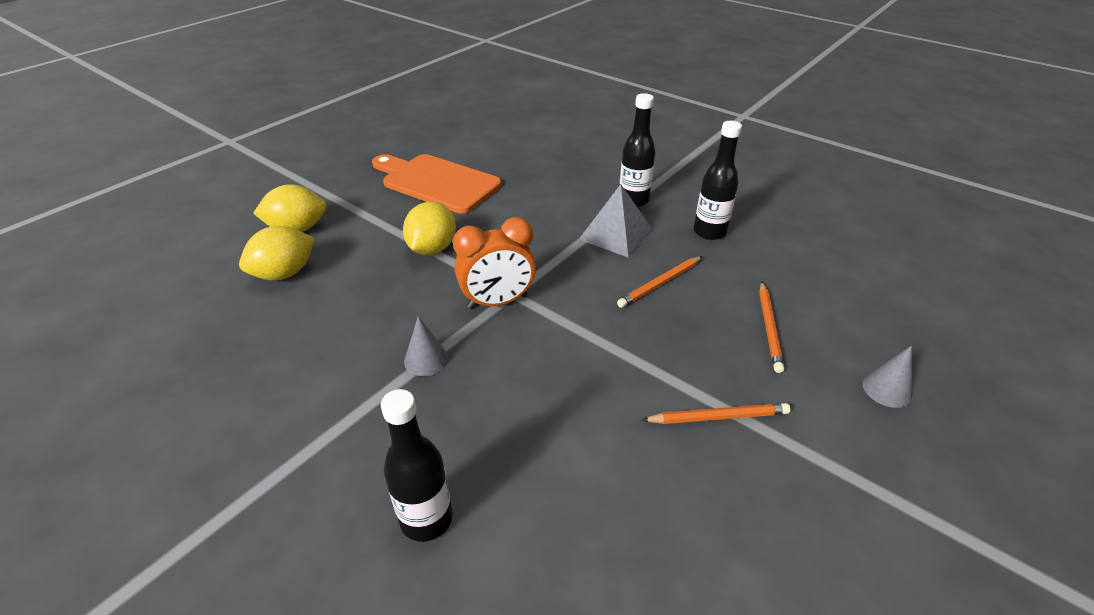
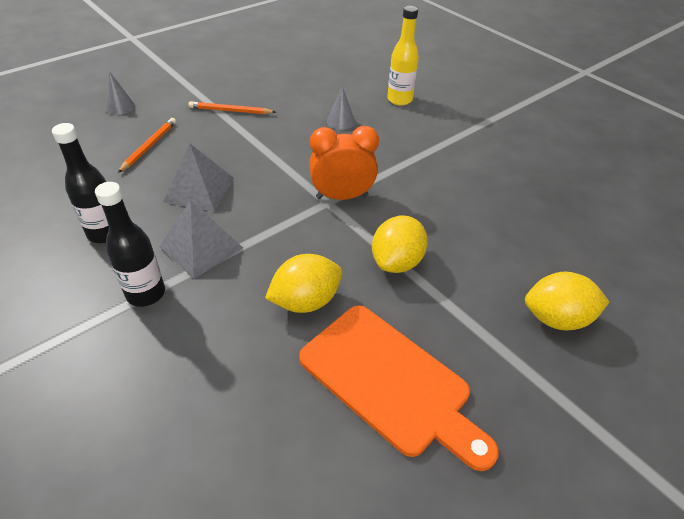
camera: 170 degrees left, 5 degrees up
yellow lemon [239,226,315,281] -> yellow lemon moved to [265,254,342,313]
black bottle [381,389,453,542] -> yellow bottle [387,6,419,105]
grey cone [404,316,448,376] -> grey cone moved to [327,86,355,130]
orange pencil [617,256,702,308] -> grey pyramid [163,143,234,212]

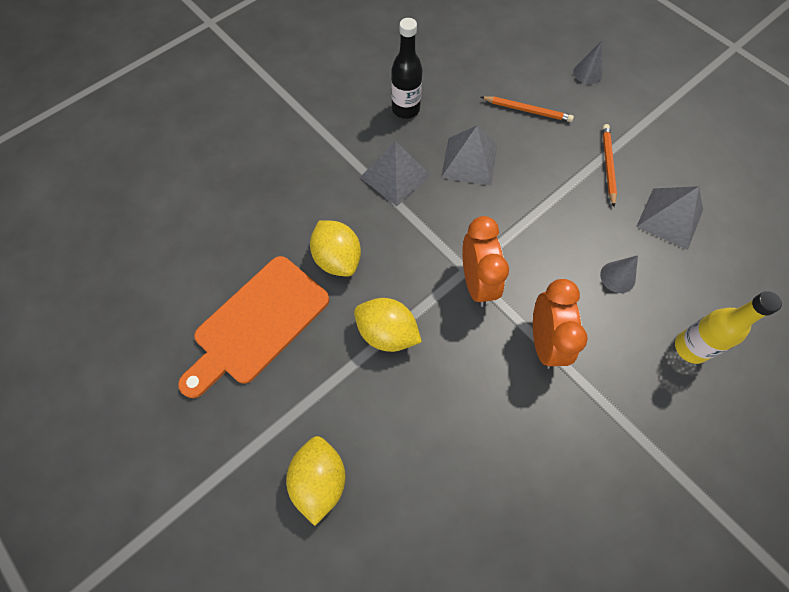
camera: 90 degrees right, 20 degrees up
black bottle [95,182,165,307] -> none
none -> orange clock [533,279,588,369]
none -> grey pyramid [636,186,703,250]

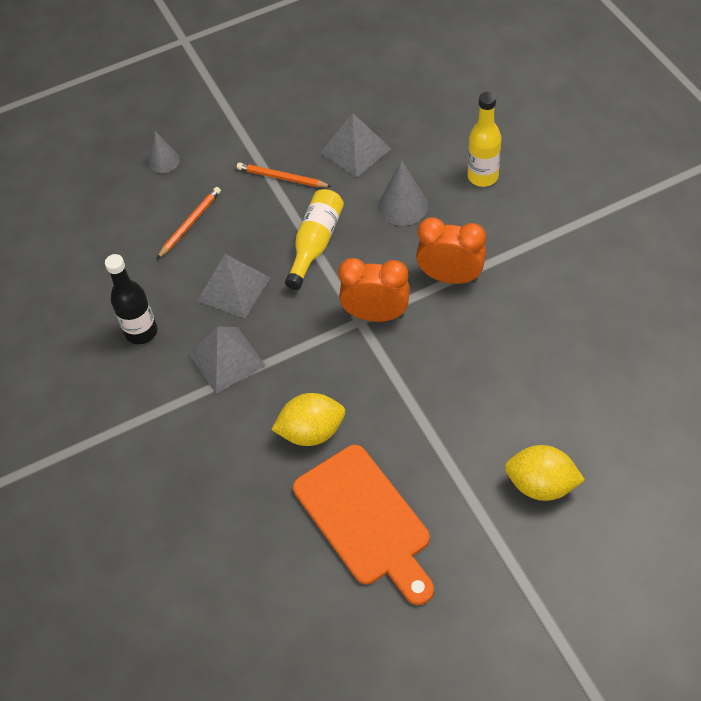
camera: 70 degrees left, 10 degrees down
yellow lemon [354,298,422,352] -> none
grey cone [600,255,638,293] -> grey cone [378,160,428,226], size x1.51
none -> yellow bottle [285,189,344,290]

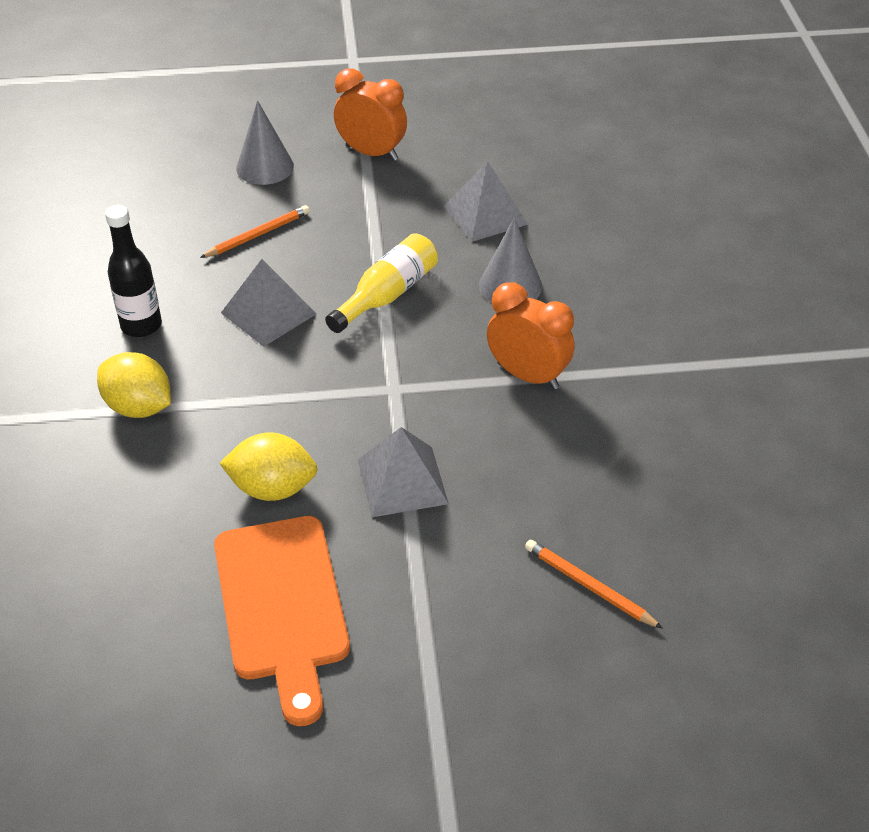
camera: 15 degrees right, 10 degrees down
grey cone [148,131,180,173] -> grey cone [236,100,294,185], size x1.51
grey pyramid [189,326,266,394] -> grey pyramid moved to [358,427,449,517]
orange pencil [237,162,332,187] -> orange pencil moved to [525,540,663,629]
orange clock [338,258,410,322] -> orange clock moved to [334,68,407,161]
yellow bottle [468,92,501,187] -> none
yellow lemon [505,445,585,501] -> yellow lemon moved to [97,352,171,418]

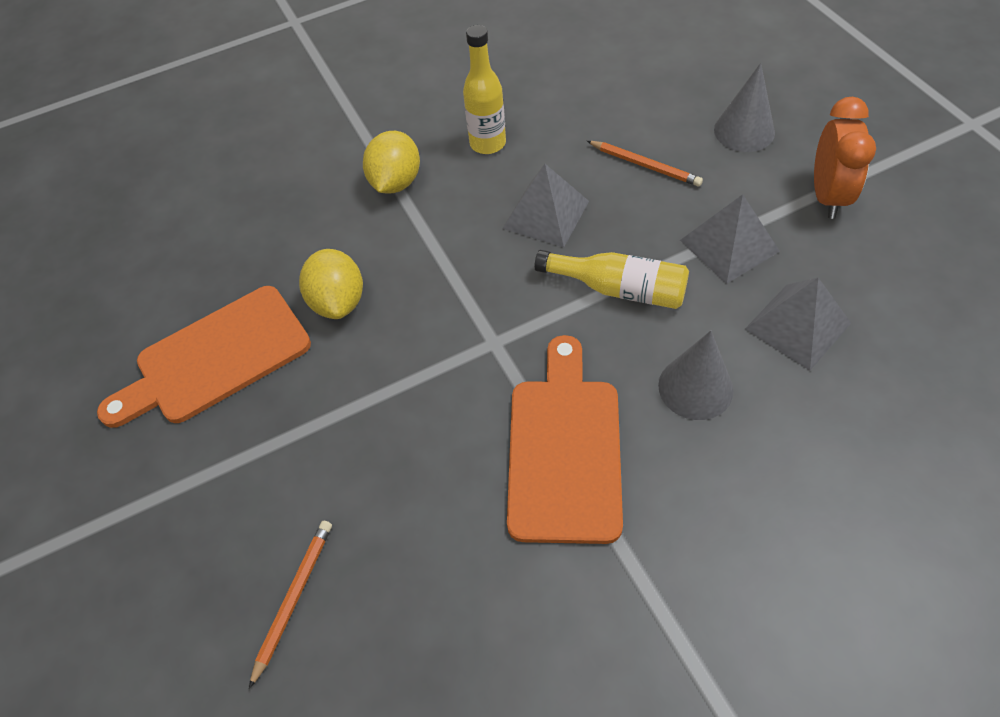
camera: 75 degrees right, 10 degrees up
black bottle [105,205,162,337] -> yellow bottle [463,25,506,154]
grey pyramid [358,427,449,517] -> grey pyramid moved to [680,194,780,284]
orange clock [487,282,574,390] -> orange cutting board [507,335,623,544]

